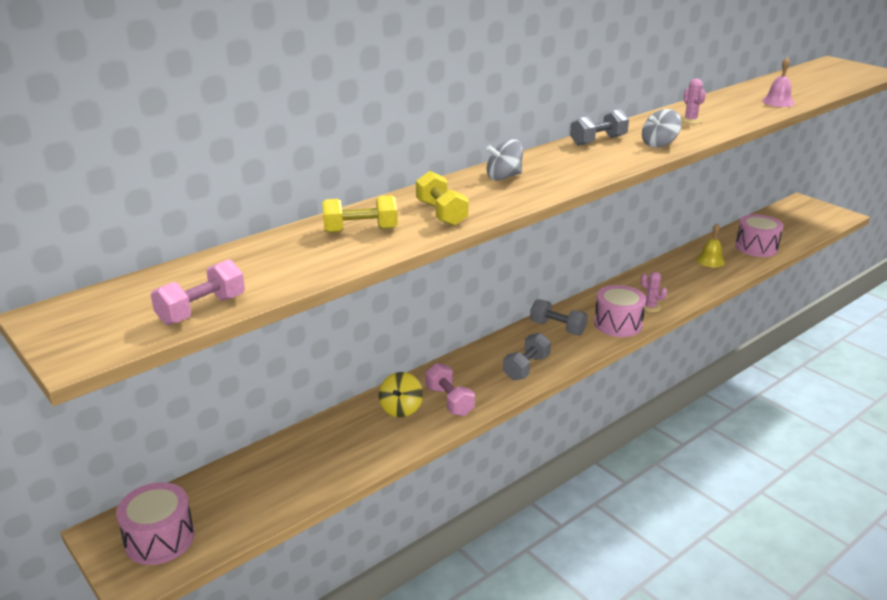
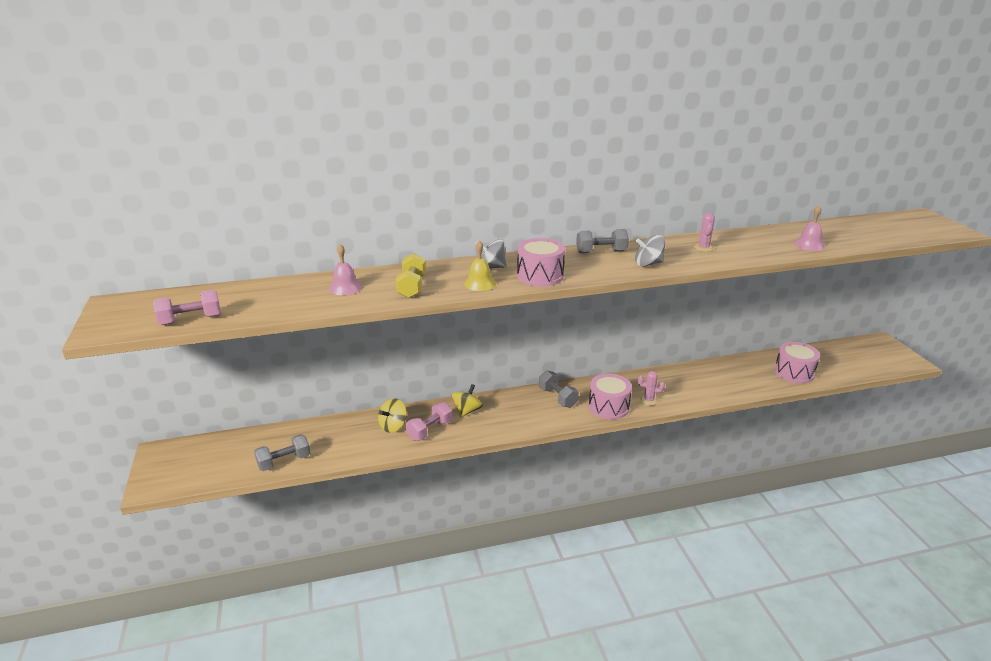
camera: 25 degrees right, 0 degrees up
pink drum [116,482,195,565] -> pink drum moved to [517,238,565,287]
yellow dumbbell [322,195,398,233] -> pink bell [329,244,362,295]
pink dumbbell [425,363,475,416] -> pink dumbbell turned 45 degrees clockwise [406,402,452,441]
grey dumbbell [503,333,551,380] -> grey dumbbell moved to [254,434,310,471]
pink cactus [641,272,667,312] -> pink cactus turned 60 degrees counterclockwise [638,371,665,406]
yellow bell [696,224,725,267] -> yellow bell moved to [464,240,496,291]
none -> yellow spinning top [452,384,483,418]

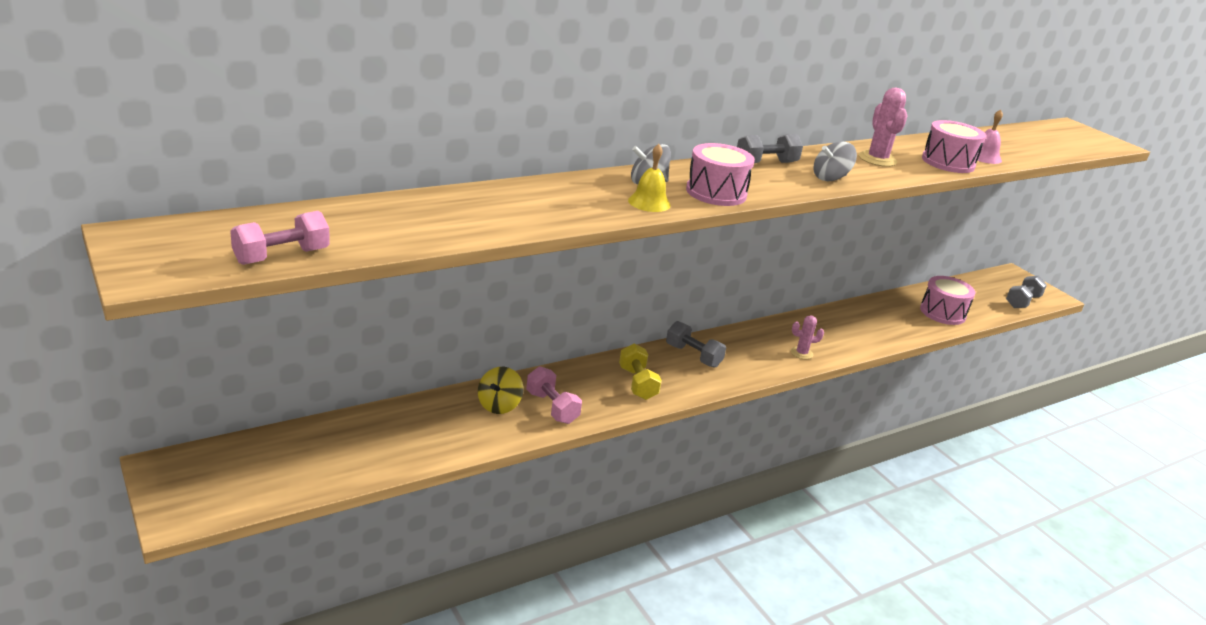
camera: 20 degrees left, 0 degrees up
grey dumbbell [254,434,310,471] -> grey dumbbell moved to [1006,276,1047,308]
pink bell [329,244,362,295] -> none
yellow dumbbell [396,253,426,298] -> yellow dumbbell moved to [619,343,662,400]
pink dumbbell [406,402,452,441] -> pink dumbbell turned 60 degrees counterclockwise [526,366,582,424]
yellow spinning top [452,384,483,418] -> none
pink drum [589,373,632,420] -> pink drum moved to [922,120,986,173]
pink cactus [694,213,715,252] -> pink cactus [859,88,907,167], size x1.60

